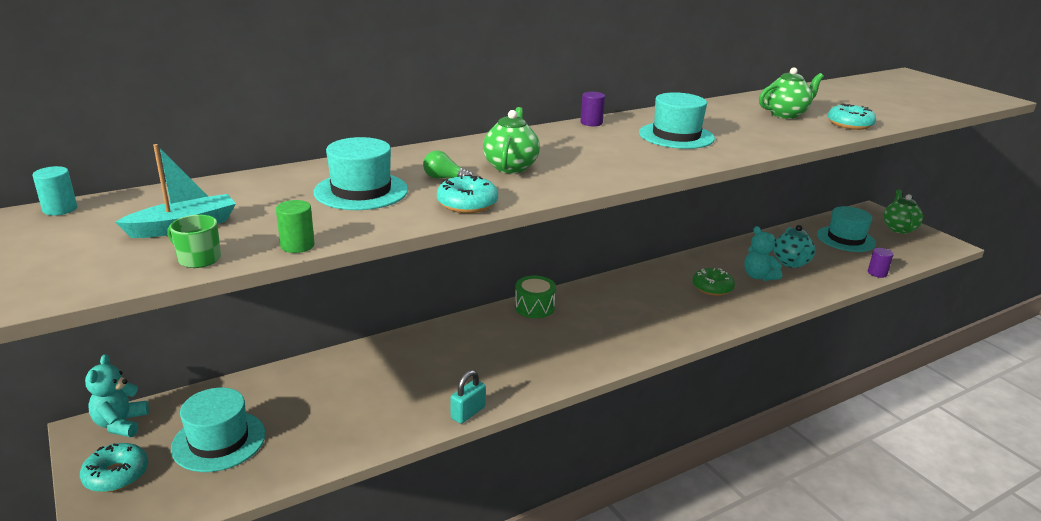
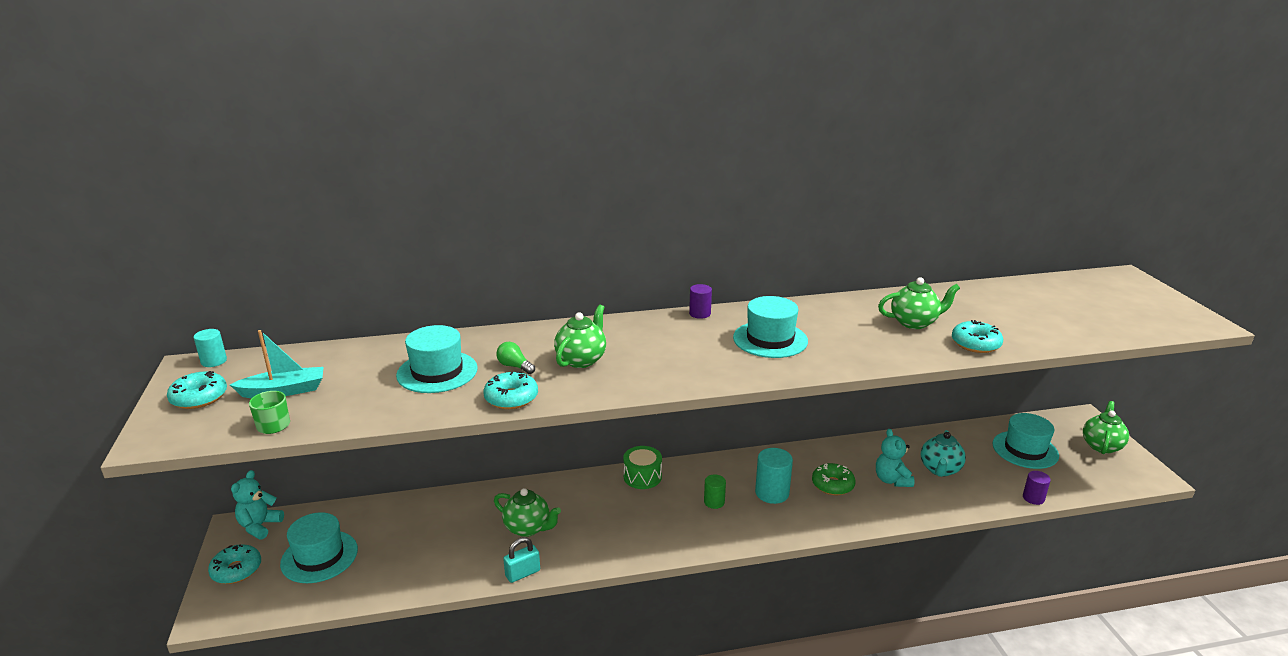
camera: 20 degrees right, 0 degrees up
green cylinder [276,200,315,253] -> green cylinder moved to [704,474,726,509]
none -> turquoise donut [167,371,227,409]
none -> green teapot [494,488,561,537]
none -> turquoise cylinder [755,448,793,504]

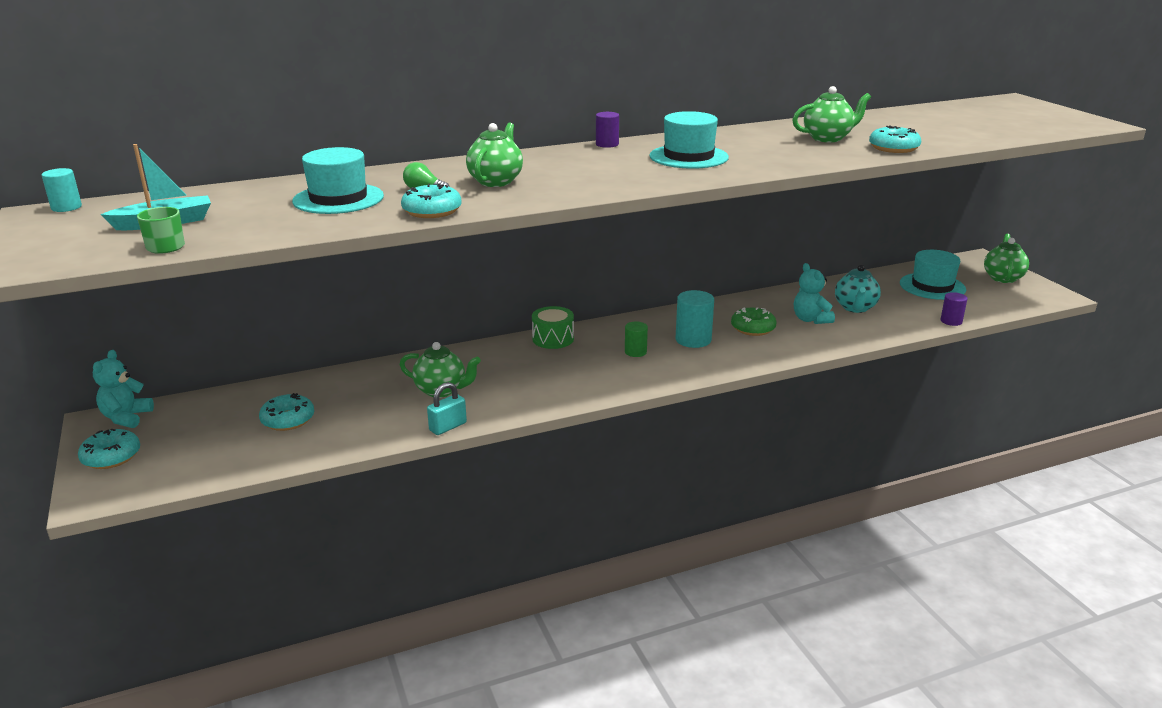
camera: 10 degrees left, 0 degrees up
turquoise donut [167,371,227,409] -> turquoise donut moved to [259,393,314,431]
turquoise hat [280,512,358,583] -> none

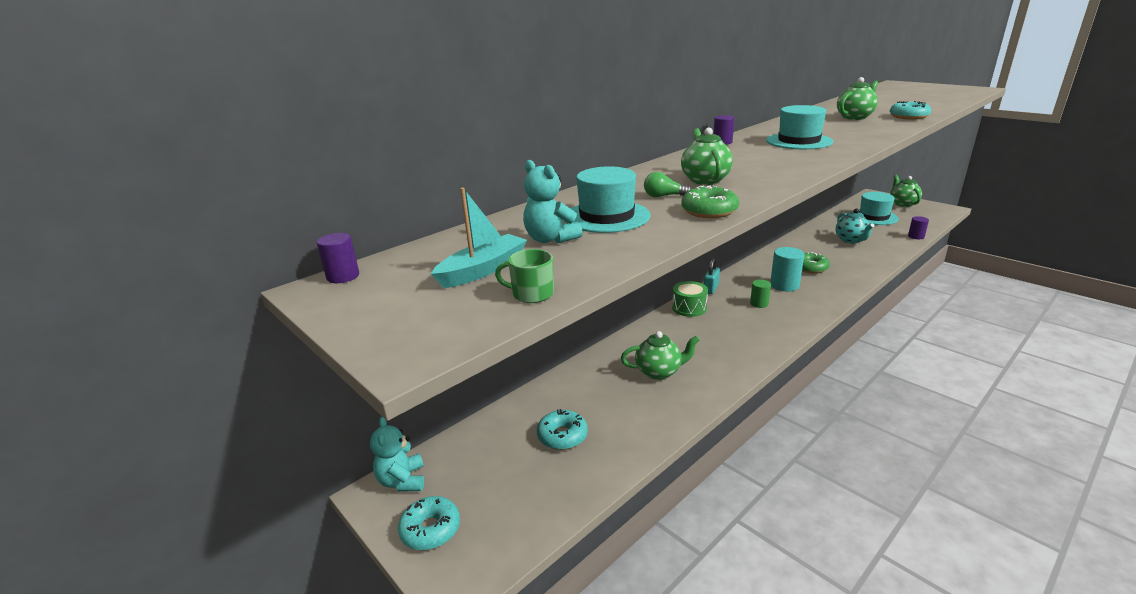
camera: 20 degrees left, 0 degrees up
turquoise cylinder [41,168,82,212] -> purple cylinder [317,233,359,283]
turquoise donut [401,183,461,218] -> green donut [681,186,739,218]
turquoise padlock [427,382,467,435] -> turquoise padlock moved to [704,258,720,294]
turquoise teddy bear [794,263,835,324] -> turquoise teddy bear moved to [523,160,583,243]

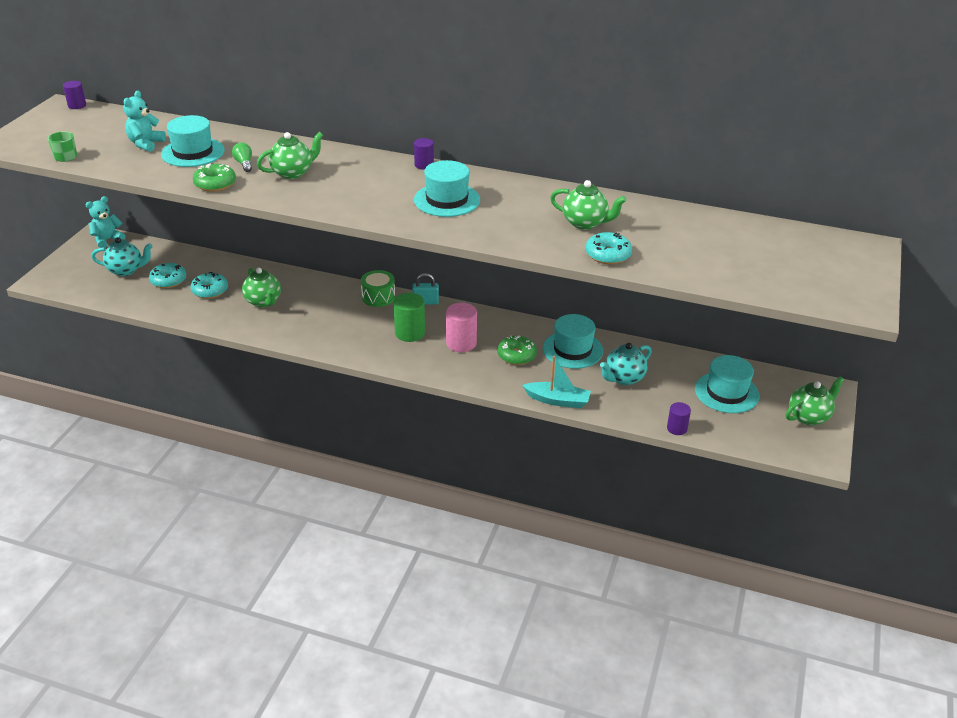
camera: 60 degrees right, 10 degrees up
turquoise donut [398,496,460,550] -> turquoise donut moved to [190,272,228,299]
turquoise boat [431,188,527,288] -> turquoise boat moved to [522,356,591,408]
green cylinder [750,280,771,308] -> green cylinder [393,293,425,342], size x1.65
turquoise cylinder [770,247,804,291] -> pink cylinder [446,303,477,352]
none -> turquoise teapot [91,237,153,276]
none -> turquoise hat [543,314,603,369]

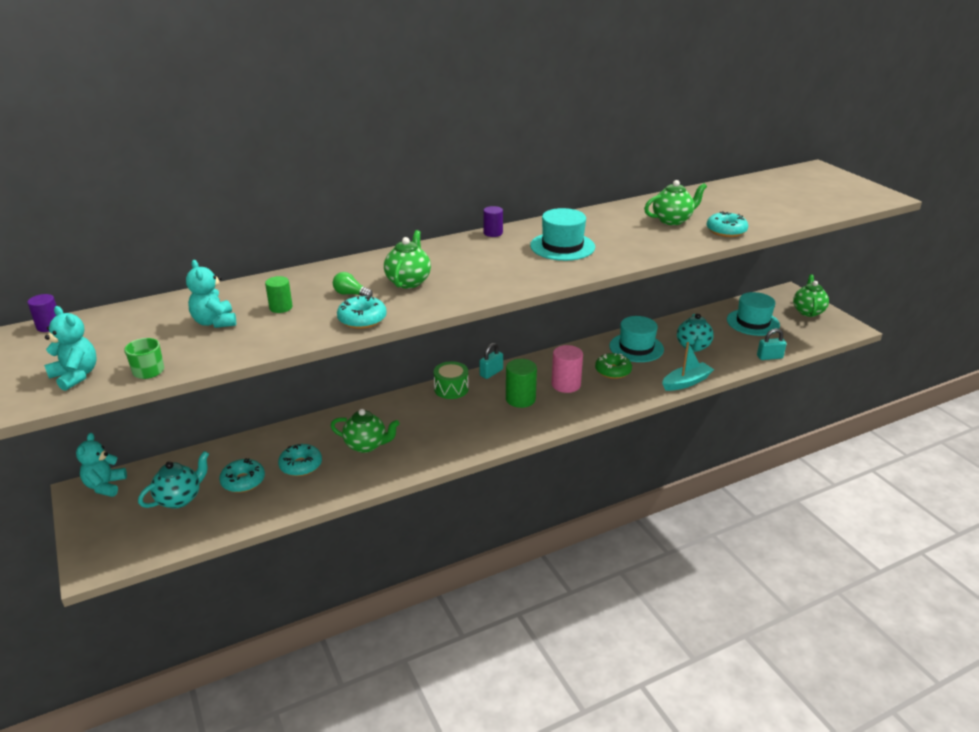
camera: 45 degrees left, 5 degrees down
turquoise hat [161,115,224,167] -> green cylinder [265,276,293,313]
green donut [193,163,236,192] -> turquoise donut [337,295,387,329]
purple cylinder [667,402,691,435] -> turquoise padlock [757,328,787,360]
none -> turquoise teddy bear [44,306,97,391]

